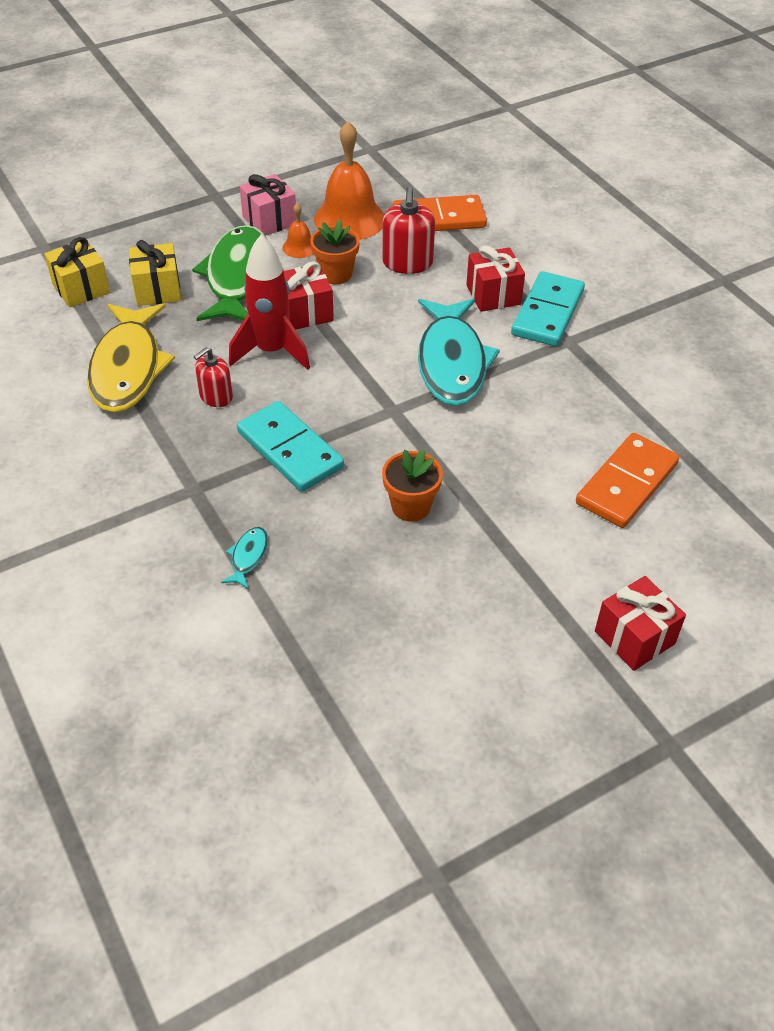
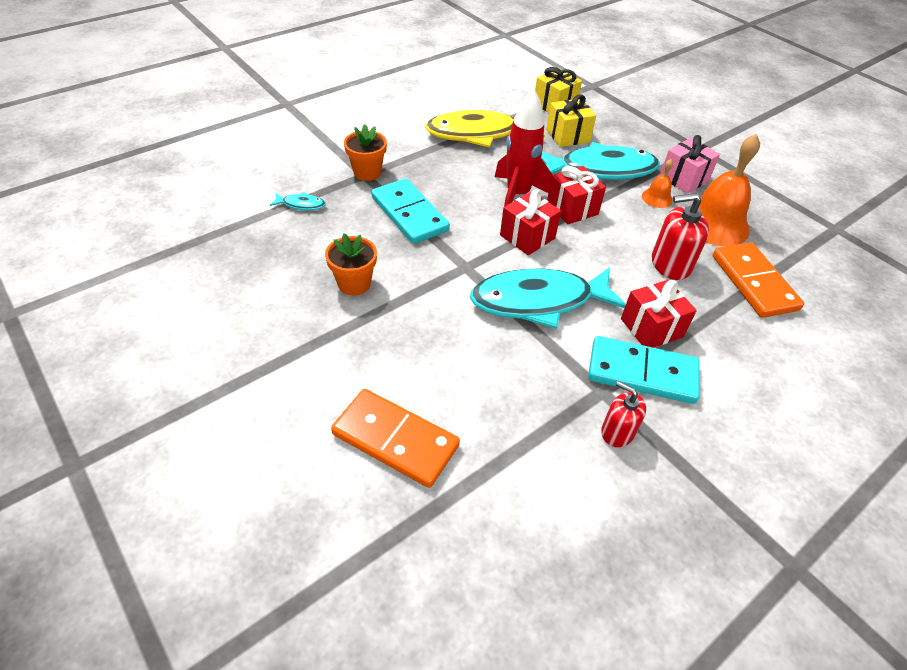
camera: 80 degrees right, 0 degrees up
green fish [192,225,268,321] -> turquoise fish [541,142,660,180]
red soap dispenser [194,347,233,407] -> red soap dispenser moved to [601,381,646,447]
turquoise domino [237,401,344,492] -> turquoise domino turned 75 degrees counterclockwise [371,178,450,244]
orange flower pot [310,220,360,284] -> orange flower pot moved to [344,124,387,181]
red gift [595,576,686,671] -> red gift moved to [500,190,561,255]

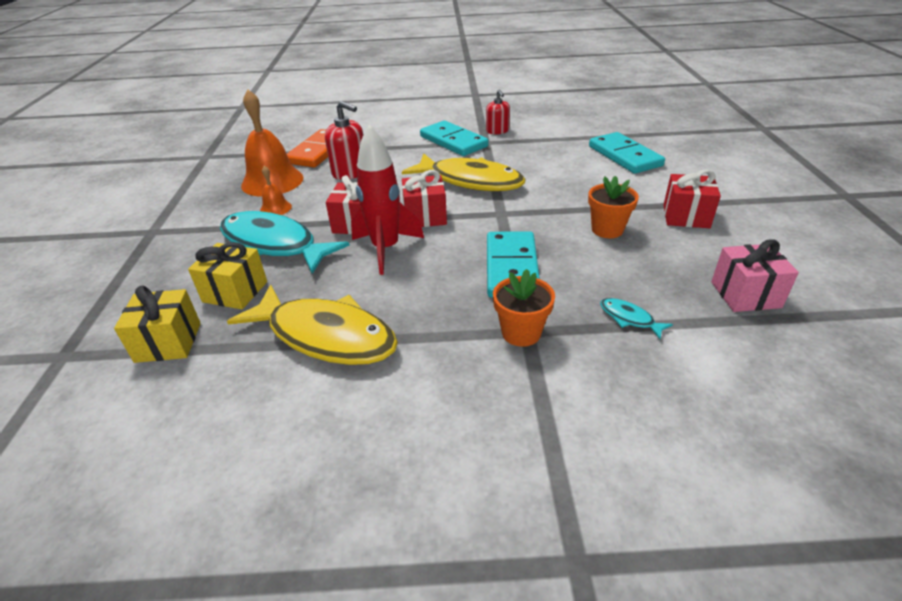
camera: 140 degrees left, 10 degrees down
orange domino [331,389,460,488] -> turquoise domino [589,132,665,174]
turquoise fish [470,267,626,329] -> yellow fish [402,153,525,191]
red gift [621,280,697,348] -> red gift moved to [663,169,721,228]
pink gift [660,135,720,194] -> pink gift moved to [711,239,799,312]

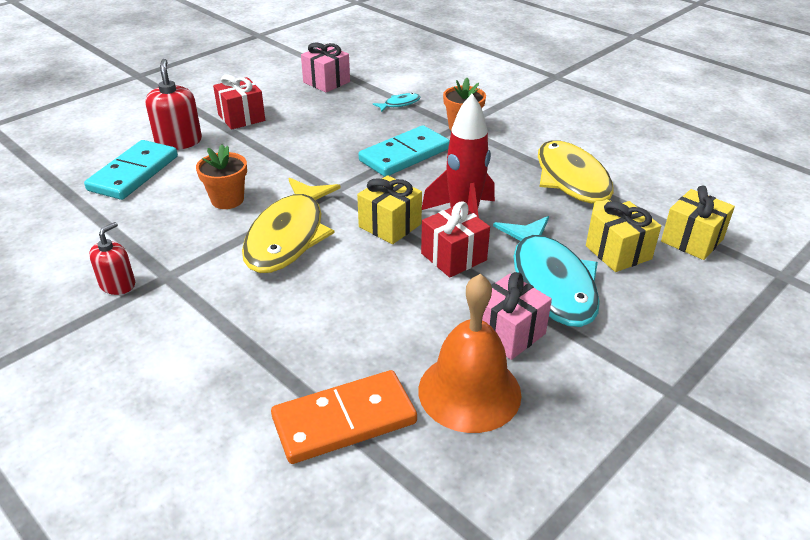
camera: 135 degrees left, 0 degrees up
orange bell [260,166,292,215] -> pink gift [482,272,552,360]
red soap dispenser [325,101,363,180] -> red soap dispenser moved to [145,59,202,150]
yellow fish [402,153,525,191] -> yellow fish turned 150 degrees counterclockwise [242,177,341,273]
red gift [402,170,447,227] -> yellow gift [357,175,422,244]
turquoise domino [420,121,488,156] -> none
orange flower pot [588,176,639,238] -> orange flower pot moved to [196,145,247,209]
turquoise fish [600,298,673,339] -> turquoise fish turned 120 degrees counterclockwise [373,93,420,112]

